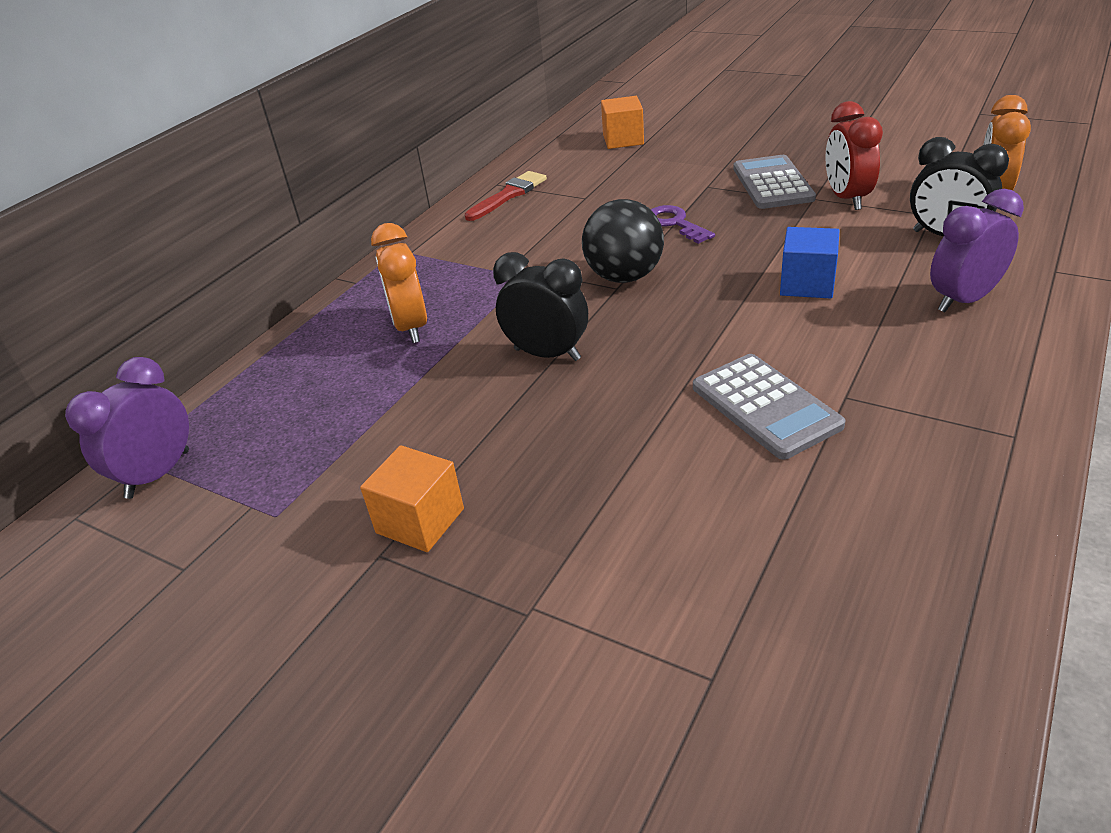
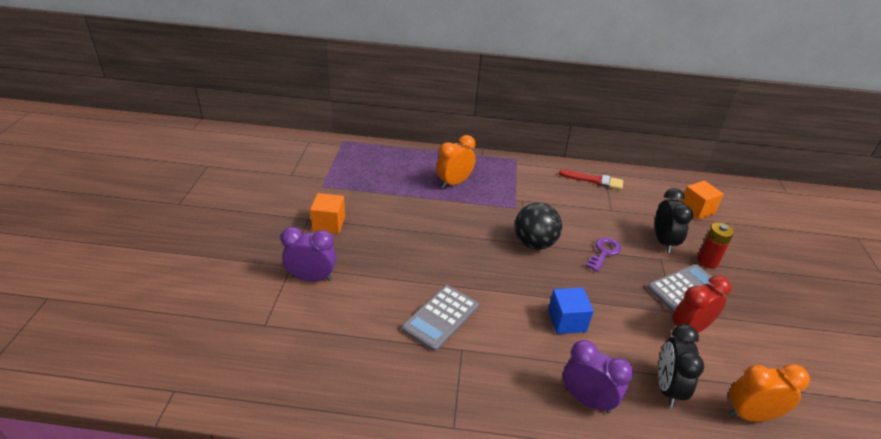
camera: 60 degrees right, 0 degrees up
purple clock [65,357,189,499] -> purple clock moved to [281,227,336,282]
black clock [493,252,588,361] -> black clock moved to [655,188,693,253]
none -> red battery [697,223,734,269]

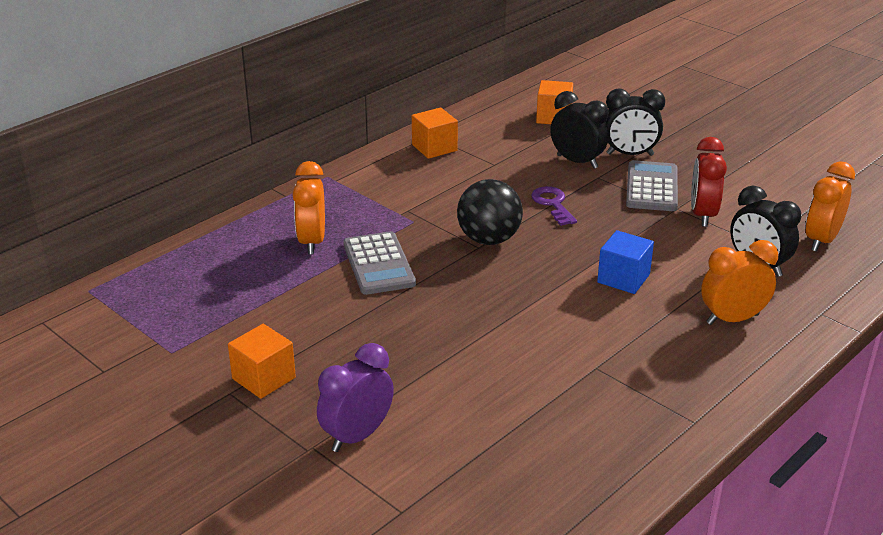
camera: 50 degrees left, 5 degrees down
grey calculator [402,285,479,351] -> grey calculator moved to [343,231,416,295]
red brush [559,170,623,190] -> orange cube [412,107,458,159]
purple clock [563,340,633,413] -> orange clock [701,240,778,325]
red battery [697,223,734,269] -> black clock [606,88,665,156]

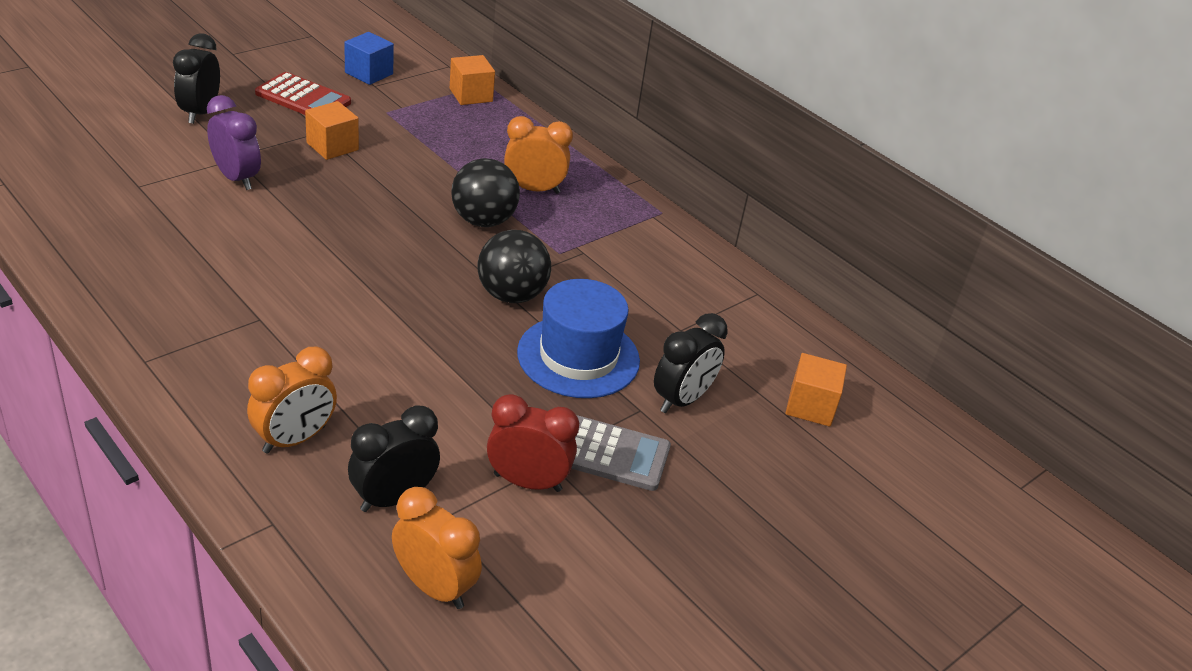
camera: 90 degrees right, 5 degrees up
grey calculator [343,231,416,295] -> black ball [451,158,520,227]
orange cube [412,107,458,159] -> orange cube moved to [450,55,495,105]
purple key [531,186,577,226] -> blue hat [517,279,640,398]
blue cube [597,230,654,294] -> blue cube moved to [344,32,394,85]
black clock [606,88,665,156] -> black clock moved to [173,34,220,124]
orange clock [701,240,778,325] -> orange clock turned 60 degrees clockwise [247,347,337,454]
none -> red calculator [255,72,351,115]

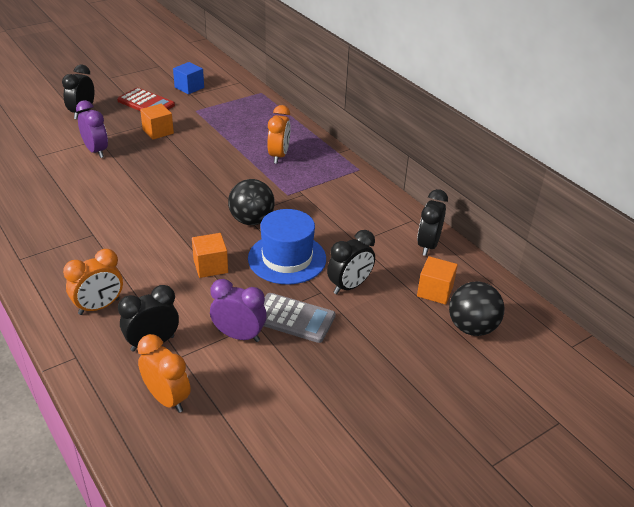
camera: 10 degrees right, 0 degrees up
orange cube [450,55,495,105] -> orange cube moved to [192,233,228,278]
black ball [451,158,520,227] -> black ball moved to [449,282,505,336]
red clock [487,394,579,492] -> purple clock [210,279,267,342]
orange clock [504,116,573,194] -> orange clock turned 90 degrees clockwise [267,105,291,164]
none -> black clock [417,189,448,256]

